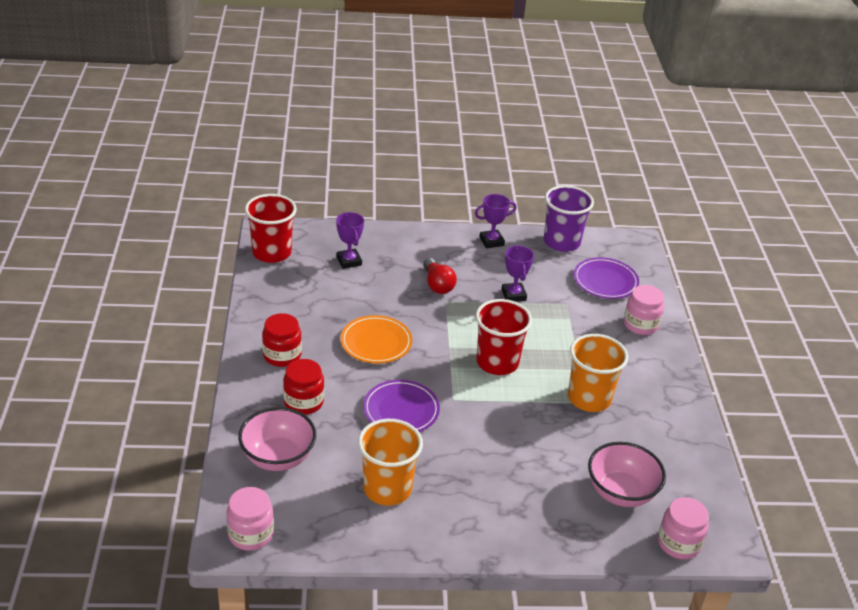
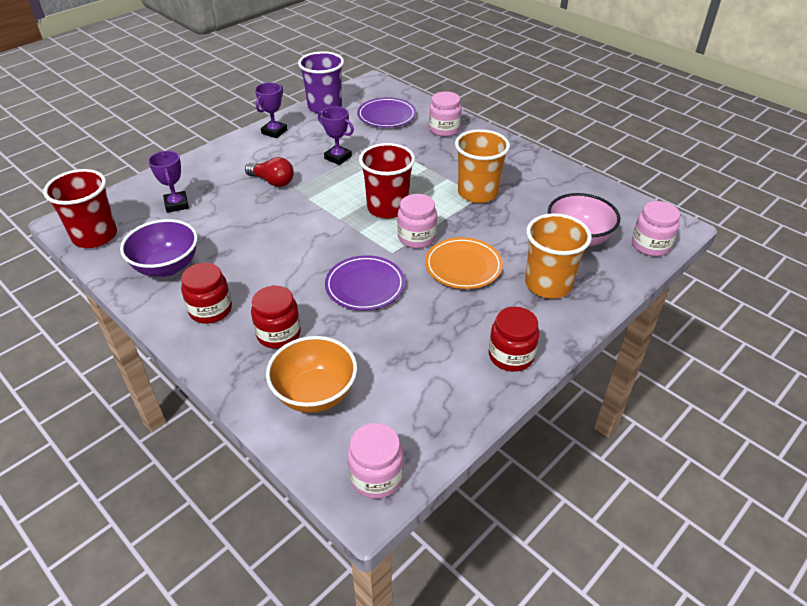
camera: 40 degrees left, 5 degrees up
pink bowl [238,407,316,471] -> orange bowl [266,336,357,413]
purple trophy [336,212,364,269] -> purple trophy turned 45 degrees clockwise [148,151,189,213]
orange plate [340,315,412,364] -> orange plate moved to [425,237,503,289]
orange cup [358,419,423,506] -> orange cup moved to [525,213,592,299]
none -> purple bowl [120,219,198,277]
none -> pink jar [397,194,437,248]
none -> red jar [489,307,539,372]

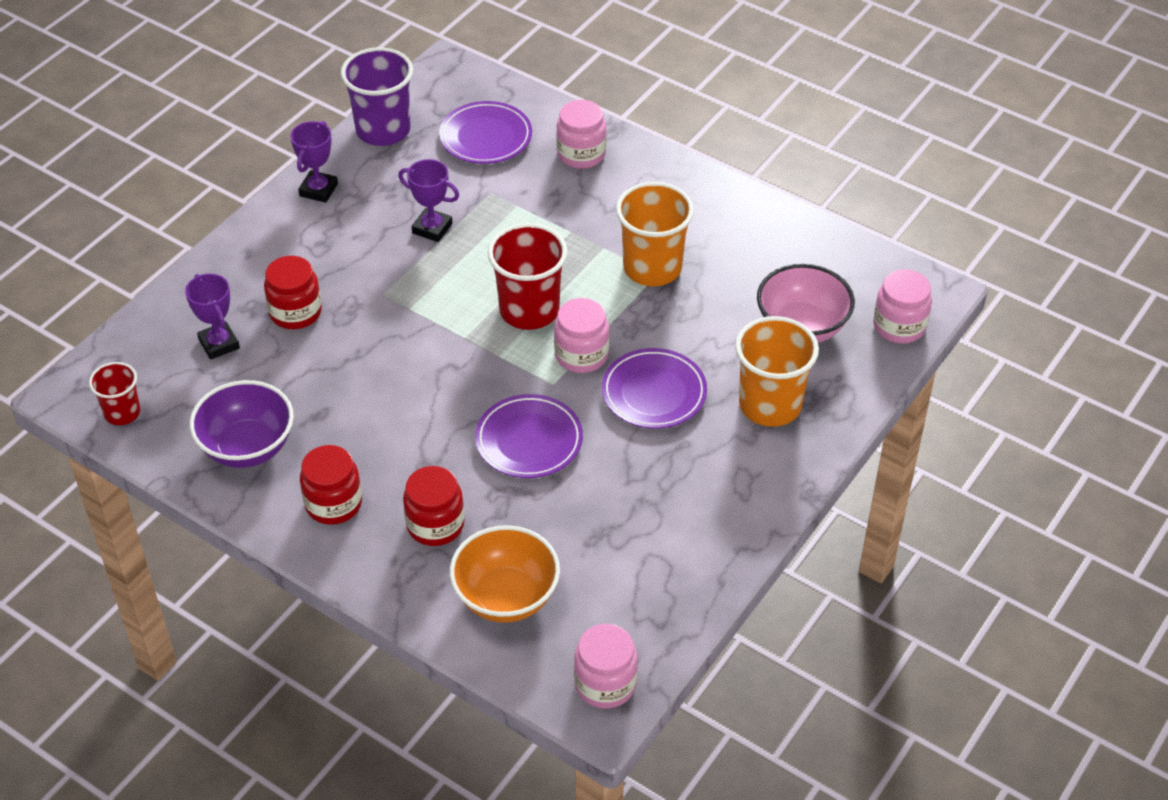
camera: 10 degrees left, 5 degrees up
red cup [43,169,117,248] -> red cup [89,362,141,425], size x0.58
red light bulb [245,157,294,187] -> none
orange plate [425,237,503,289] -> purple plate [602,348,707,429]
red jar [489,307,539,372] -> red jar moved to [264,256,322,329]

